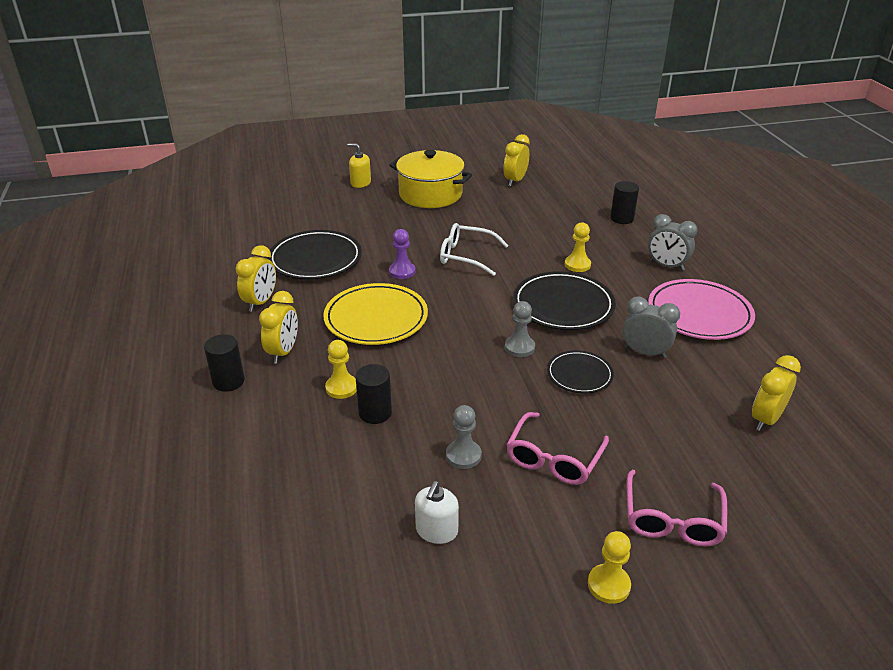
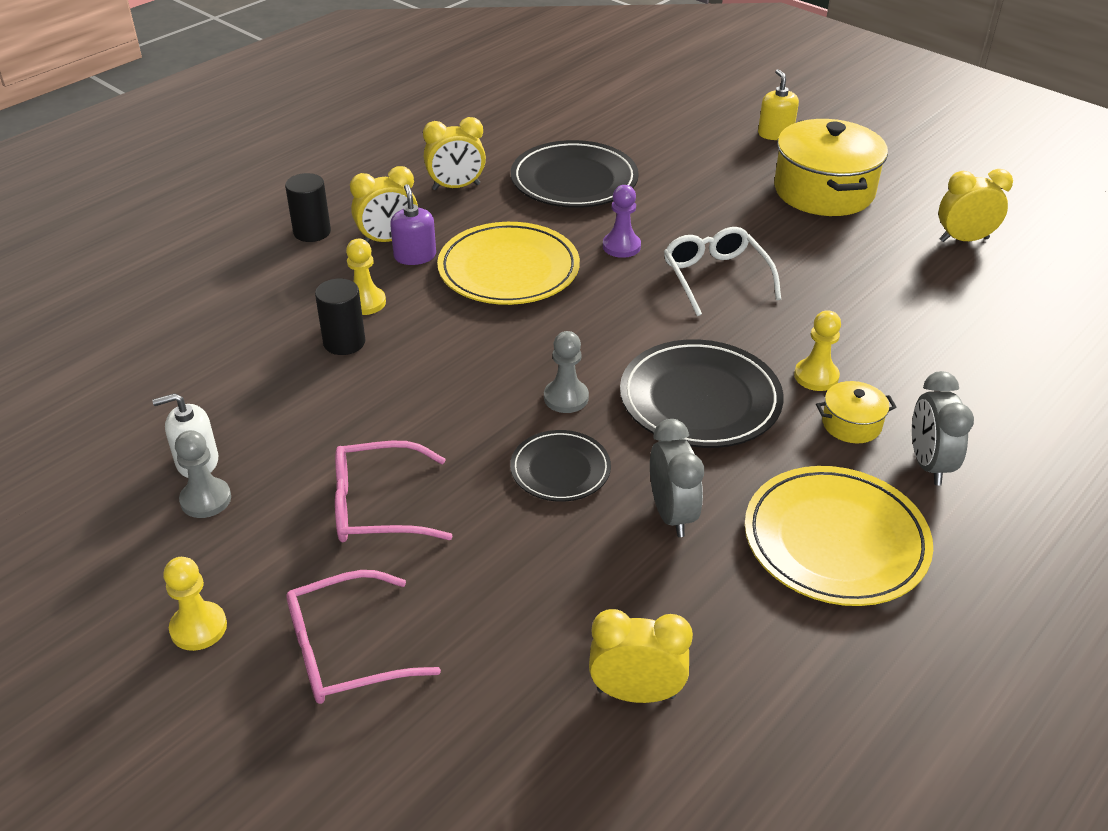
camera: 55 degrees right, 5 degrees up
grey pawn [446,405,482,469] -> grey pawn moved to [175,430,231,518]
black cylinder [610,181,639,224] -> none
pink plate [648,279,755,340] -> yellow plate [745,466,933,606]
none -> purple soap dispenser [390,184,436,265]
none -> yellow pot [816,381,897,444]

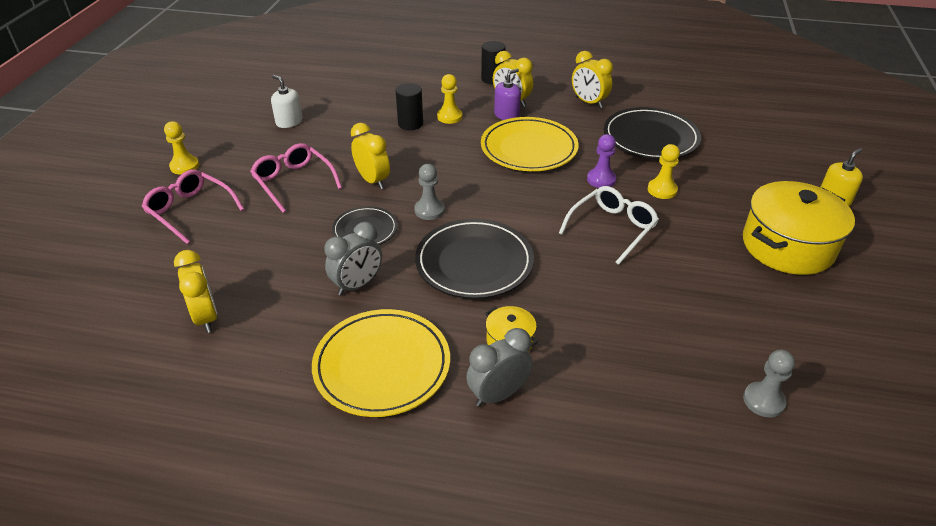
camera: 60 degrees right, 0 degrees up
grey pawn [175,430,231,518] -> grey pawn moved to [743,350,795,418]
yellow pawn [794,310,841,391] -> yellow pawn moved to [648,144,680,199]
yellow clock [939,169,1013,242] -> yellow clock moved to [351,123,390,189]

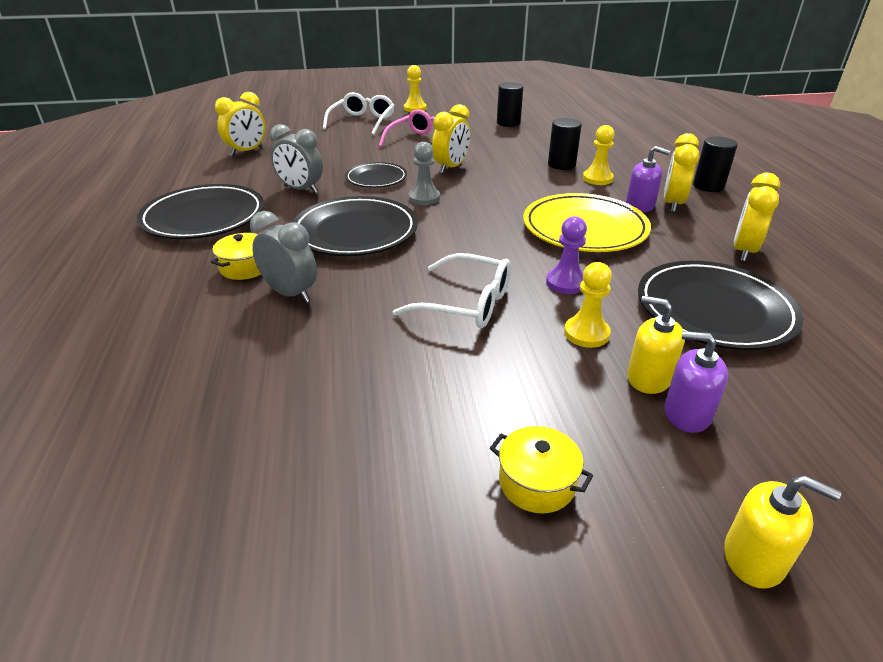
camera: 70 degrees right, 5 degrees down
pink glasses [142,170,244,244] -> white glasses [323,92,394,135]
white soap dispenser [271,75,302,128] -> black cylinder [497,82,523,127]
yellow plate [312,309,450,417] -> black plate [137,184,264,239]
grey clock [466,328,533,407] -> grey clock moved to [250,211,317,303]
yellow pot [743,181,855,275] -> yellow pot [490,426,593,513], size x0.46
grey pawn [743,350,795,418] -> none
none -> yellow soap dispenser [627,296,685,394]
none -> purple soap dispenser [664,331,728,433]

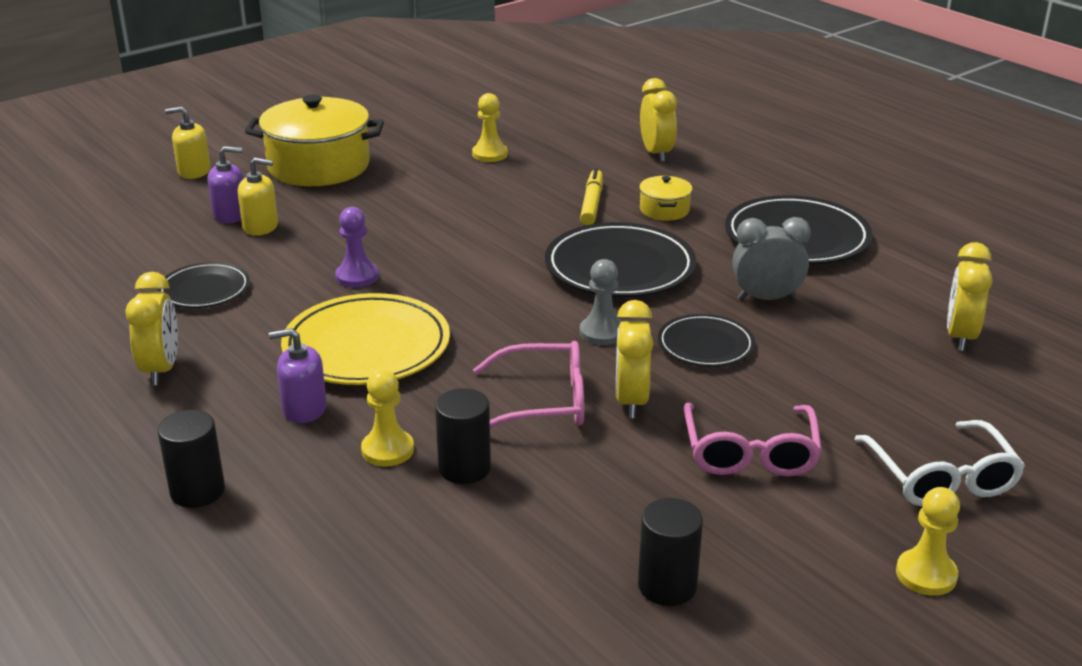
camera: 150 degrees right, 5 degrees down
grey clock [250,211,317,303] -> yellow marker [580,168,603,225]
white glasses [393,253,511,328] -> none
yellow pot [490,426,593,513] -> yellow pot [245,95,384,186], size x2.18
yellow pawn [564,262,612,348] -> yellow pawn moved to [472,93,508,162]
black plate [638,261,803,350] -> black plate [157,262,250,308], size x0.58
yellow clock [664,133,699,212] -> yellow clock moved to [640,78,677,162]
none -> pink glasses [473,341,584,429]

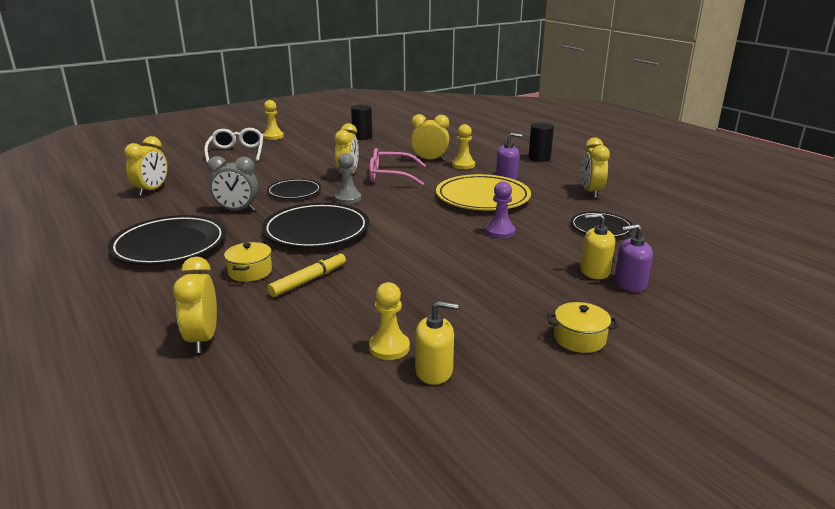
camera: 175 degrees left, 5 degrees down
yellow soap dispenser [165,106,211,179] -> yellow soap dispenser moved to [415,301,458,385]
yellow pot [245,95,384,186] -> yellow pot [547,302,618,353], size x0.46
black cylinder [435,388,491,484] -> yellow clock [411,114,449,161]
yellow marker [580,168,603,225] -> yellow marker turned 150 degrees counterclockwise [267,252,346,297]
pink glasses [684,403,822,476] -> none

